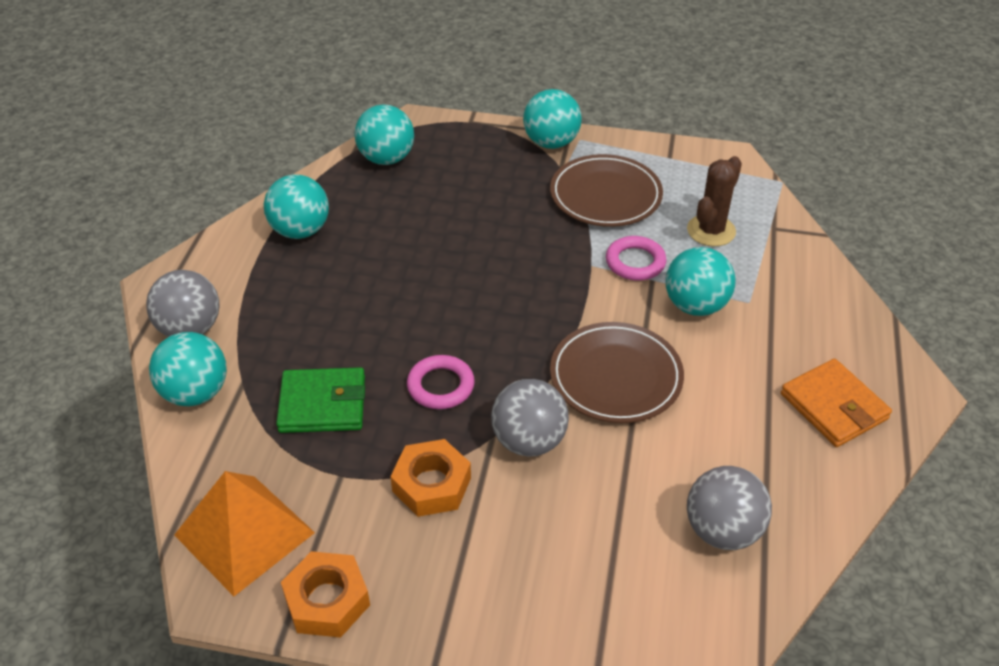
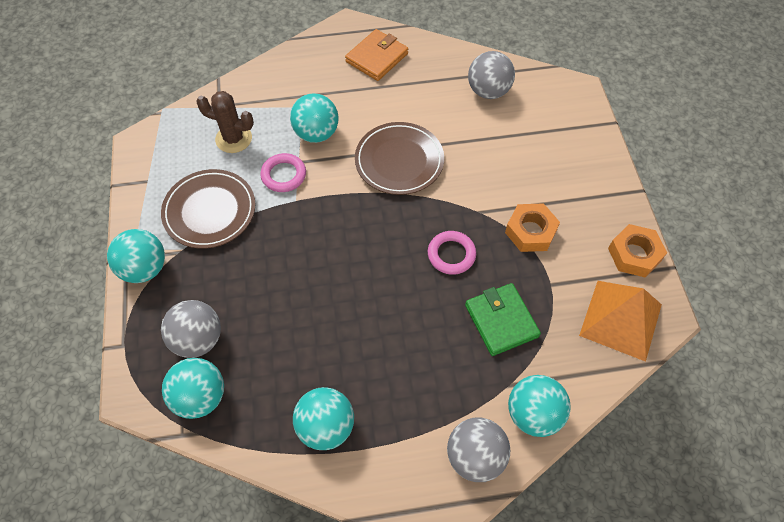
camera: 110 degrees left, 15 degrees up
grey ball [491,379,569,457] -> grey ball moved to [161,300,221,358]

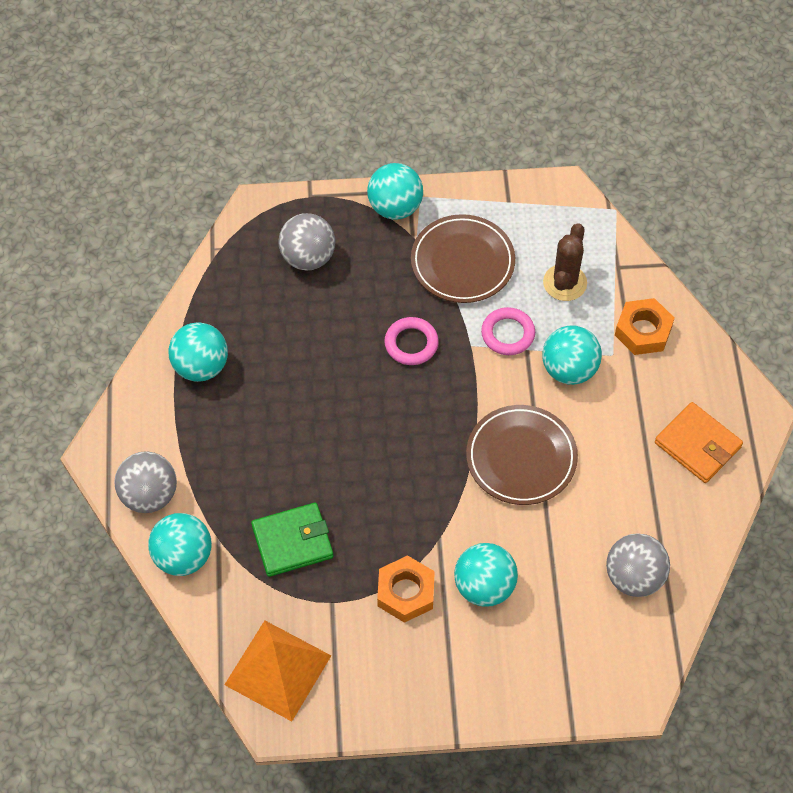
camera: 95 degrees right, 0 degrees up
turquoise ball [162,358,224,419] -> turquoise ball moved to [454,543,518,607]
pink ring [428,231,476,275] -> pink ring moved to [384,317,439,365]
orange nut [608,224,667,278] -> orange nut moved to [615,298,675,355]

